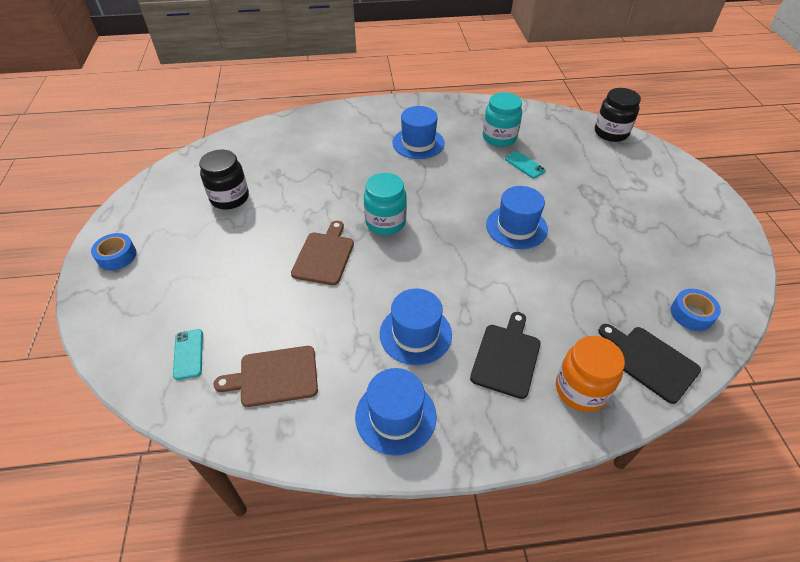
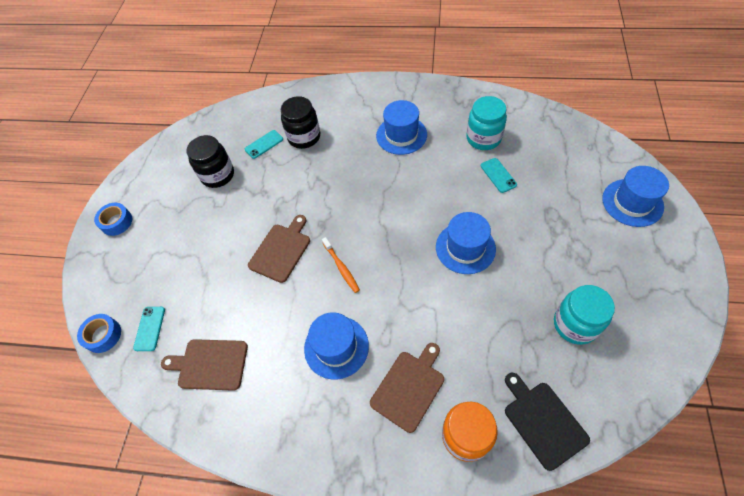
camera: 20 degrees right, 10 degrees up
blue hat [355,368,437,456] -> blue hat moved to [602,166,669,227]
turquoise jar [364,173,407,235] -> turquoise jar moved to [554,285,615,345]
black cutting board [470,312,540,399] -> brown cutting board [370,343,444,433]
black jar [595,88,641,142] -> black jar moved to [281,96,320,149]
blue tape [671,289,721,331] -> blue tape moved to [77,314,121,353]
none -> turquoise phone [245,130,283,159]
none -> orange toothbrush [322,237,360,293]

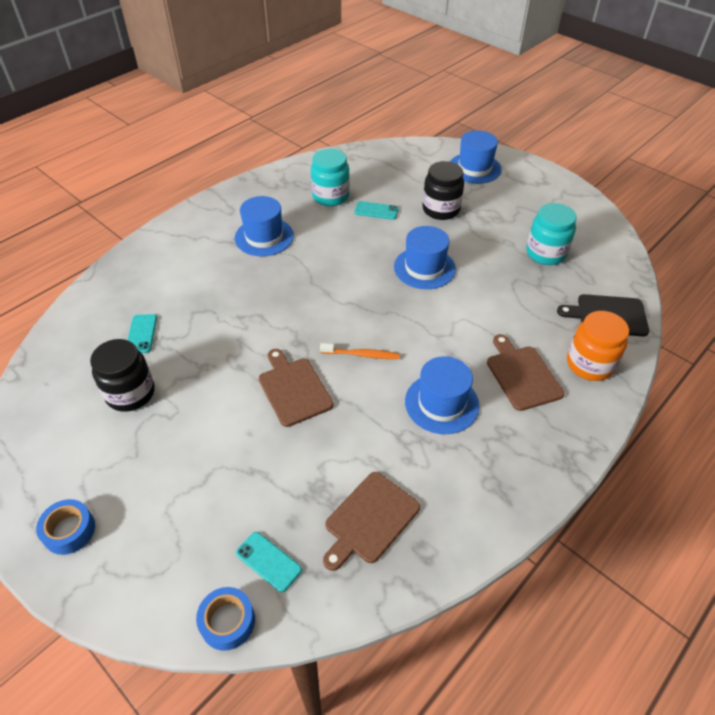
camera: 60 degrees left, 10 degrees down
black jar [281,96,320,149] -> black jar moved to [422,161,464,220]

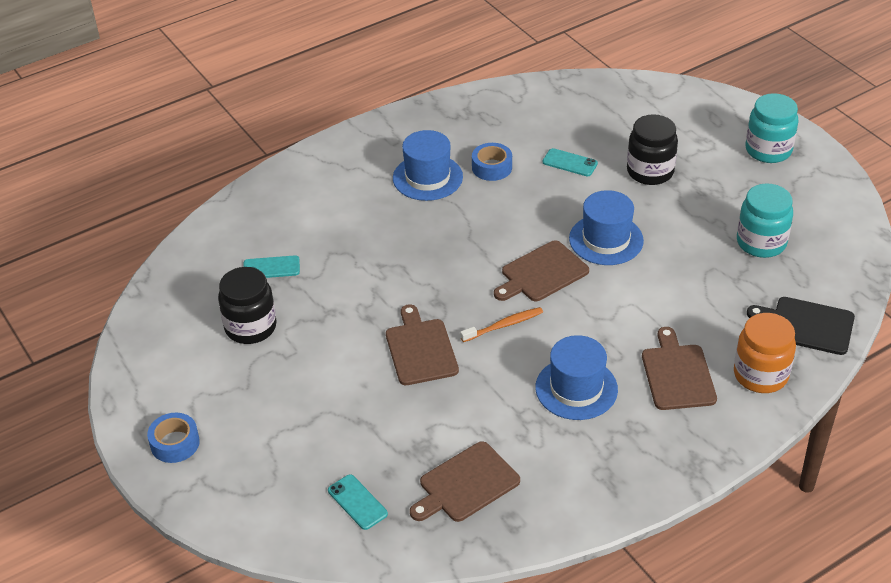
camera: 15 degrees right, 5 degrees down
turquoise phone [128,314,157,353] -> turquoise phone turned 75 degrees clockwise [243,255,300,278]
blue tape [196,587,255,651] -> blue tape moved to [472,143,512,181]
turquoise jar [311,149,350,206] -> turquoise jar moved to [746,93,798,163]
orange toothbrush [320,343,400,359] -> orange toothbrush turned 45 degrees counterclockwise [460,307,543,342]
blue hat [450,130,502,184] -> none
none -> brown cutting board [494,240,589,301]

